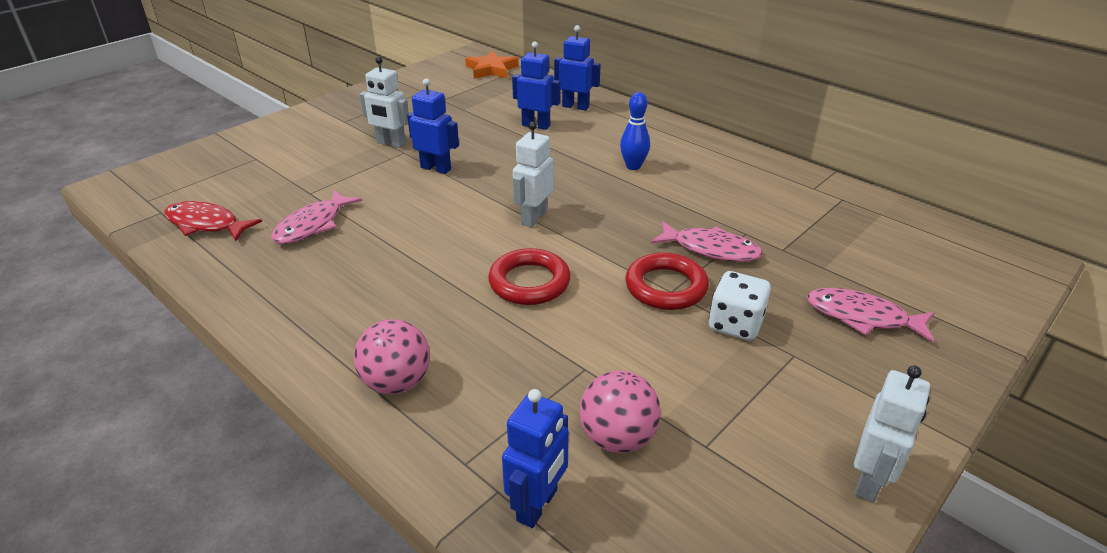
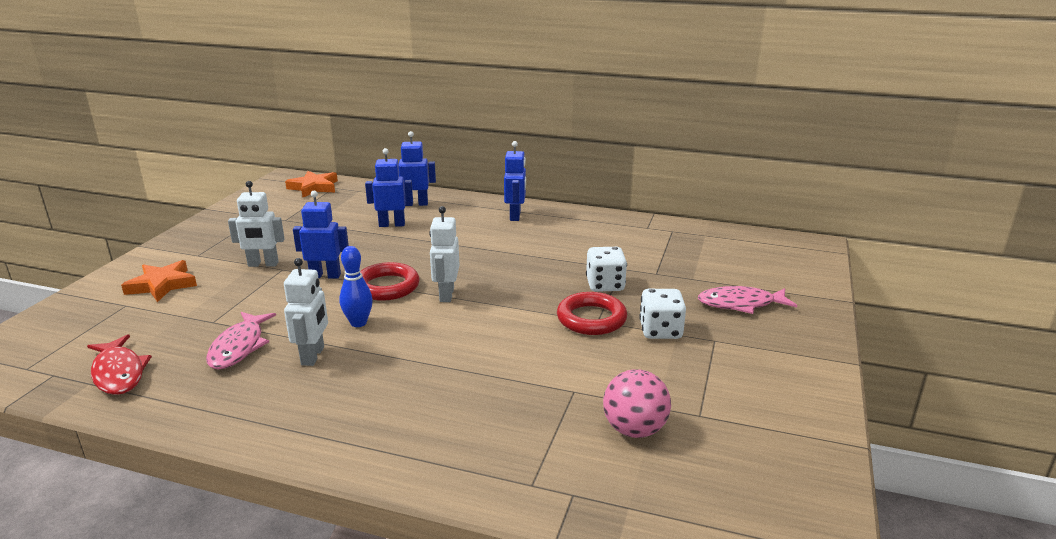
camera: 25 degrees left, 10 degrees down
red fish [164,201,262,241] -> red fish turned 120 degrees counterclockwise [87,334,152,395]
pink ball [354,319,430,394] -> none
red ring [488,248,571,305] -> red ring moved to [360,262,420,301]
blue robot [502,389,569,528] -> blue robot moved to [504,141,526,221]
blue bowling pin [620,92,650,170] -> blue bowling pin moved to [339,246,373,327]
pink fish [651,221,763,262] -> white dice [586,247,627,292]
white robot [854,366,930,503] -> white robot moved to [284,258,328,366]
none -> orange star [121,260,197,302]

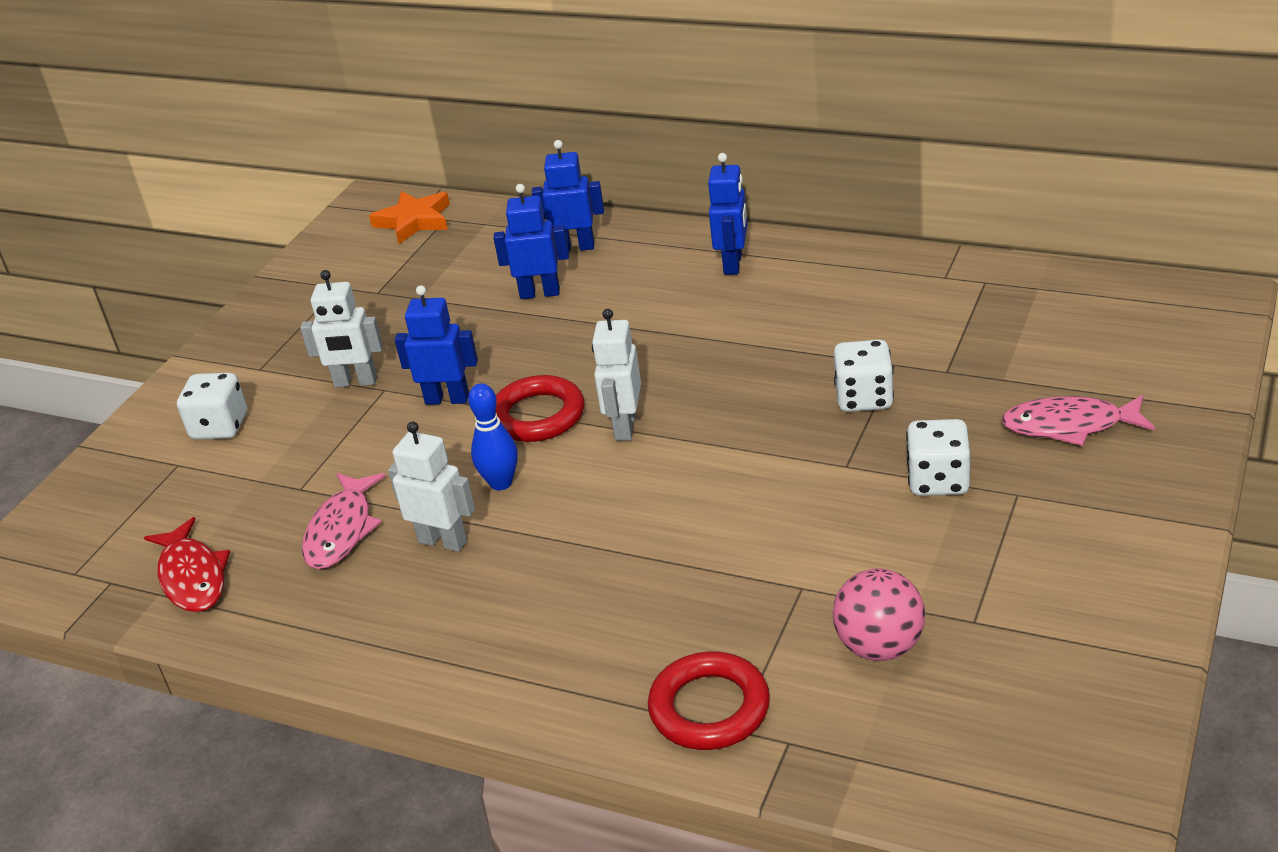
camera: 10 degrees right, 10 degrees up
orange star [121,260,197,302] -> white dice [177,373,247,440]
white robot [284,258,328,366] -> white robot turned 75 degrees counterclockwise [388,421,475,552]
red ring [557,292,627,335] -> red ring moved to [648,652,770,750]

